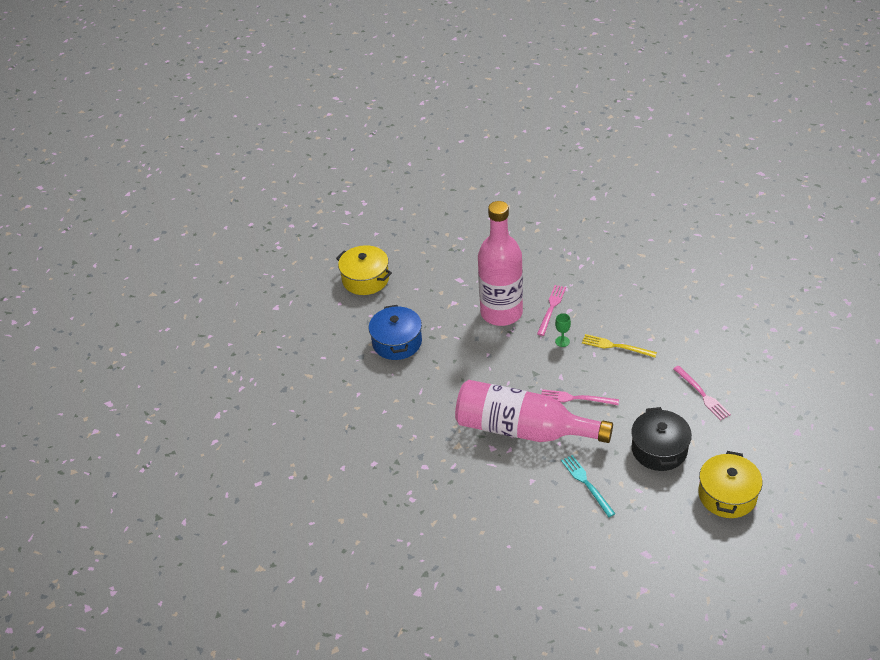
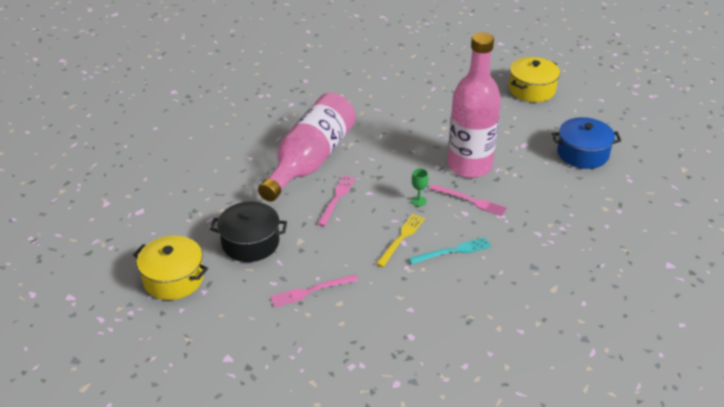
camera: 95 degrees right, 5 degrees down
blue pot [369,305,422,360] -> blue pot moved to [552,117,621,169]
turquoise fork [561,455,616,517] -> turquoise fork moved to [409,237,491,264]

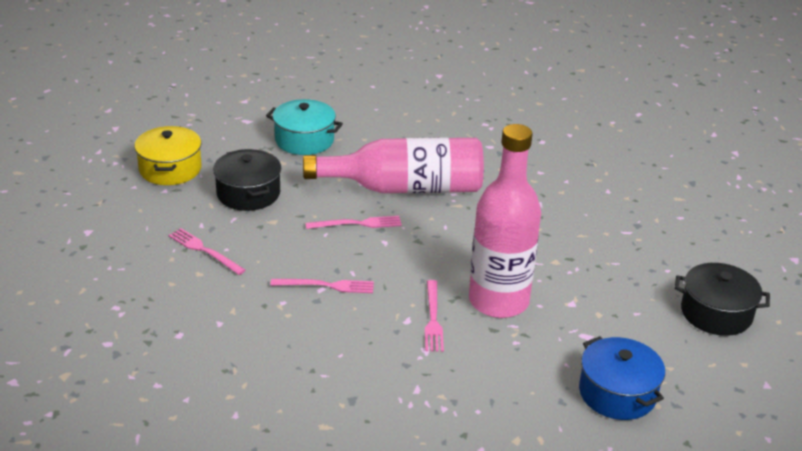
camera: 60 degrees right, 5 degrees down
yellow fork [376,214,425,267] -> pink fork [270,279,374,293]
turquoise fork [409,237,491,264] -> none
green goblet [411,169,428,206] -> none
yellow pot [509,57,560,102] -> black pot [675,263,770,336]
none -> turquoise pot [266,99,343,155]

